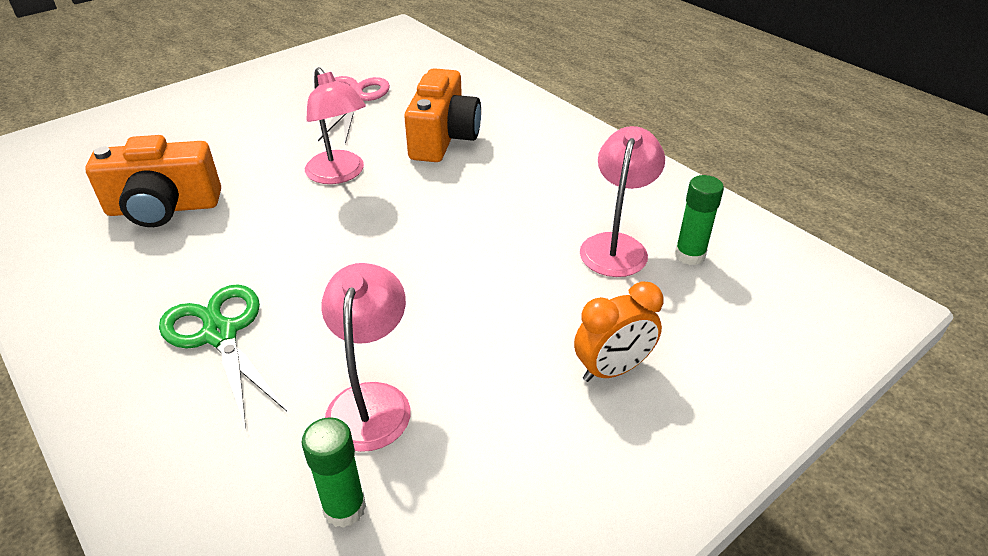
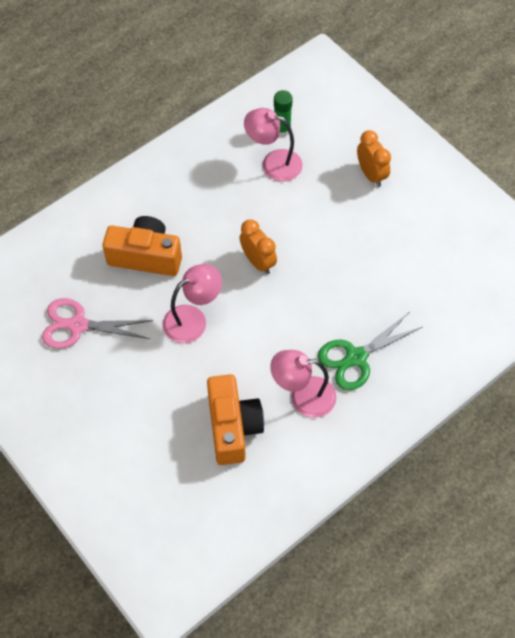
camera: 90 degrees left, 20 degrees up
green glue stick [301,417,366,528] -> none
pink lamp [321,263,411,452] -> pink lamp moved to [270,350,336,418]
none -> orange clock [240,219,277,274]

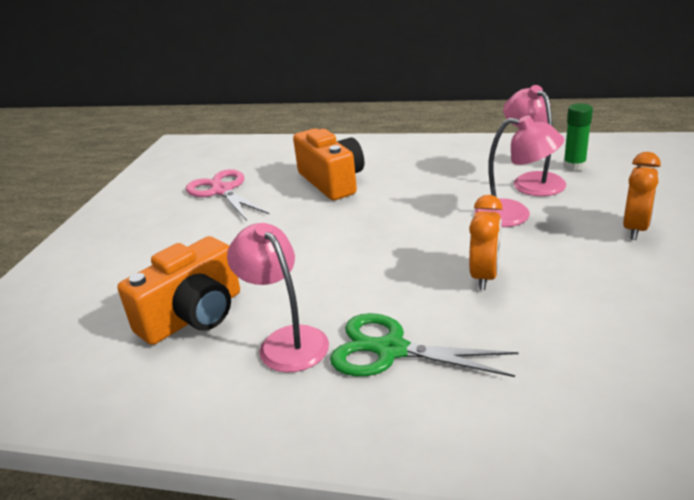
camera: 55 degrees right, 30 degrees down
pink lamp [163,264,222,343] -> pink lamp moved to [474,115,565,227]
orange clock [240,219,277,274] -> orange clock moved to [469,195,503,290]

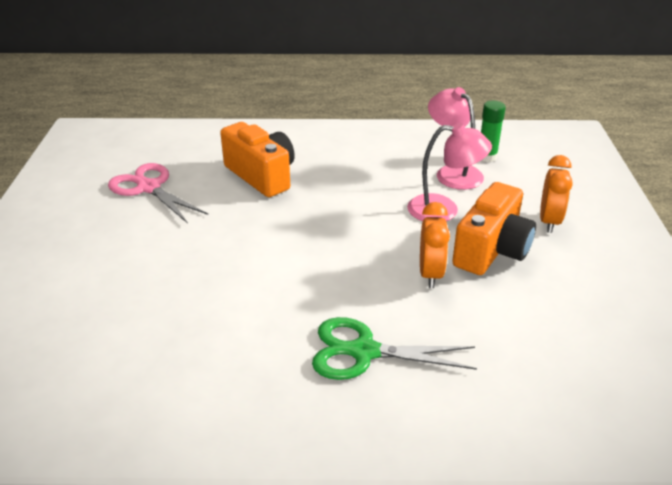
camera: 15 degrees left, 5 degrees up
orange camera [117,236,240,345] -> orange camera moved to [452,182,536,275]
pink lamp [227,223,329,372] -> none

